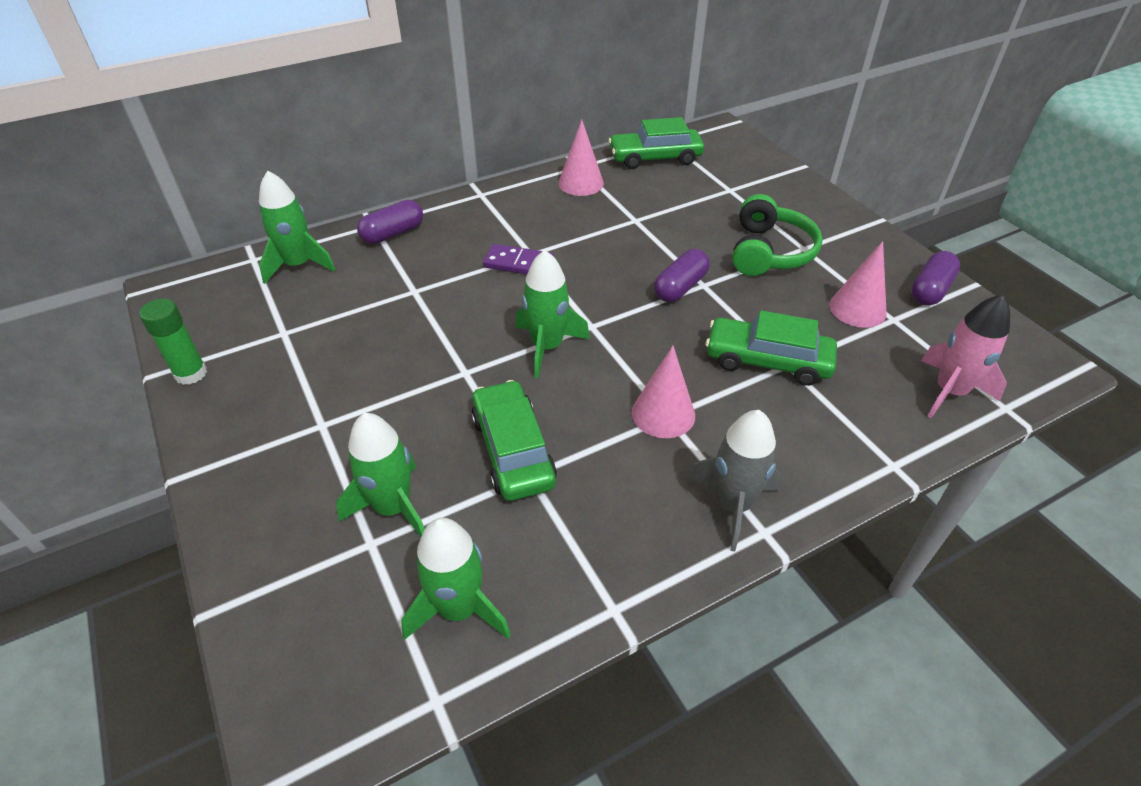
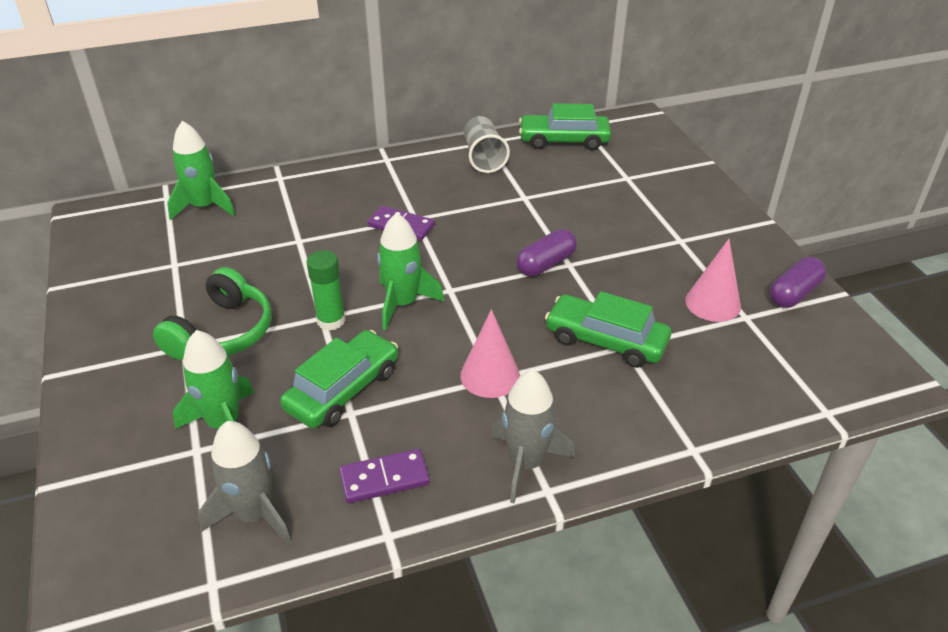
camera: 10 degrees right, 5 degrees down
green glue stick [139,299,207,385] -> green glue stick moved to [306,250,346,331]
purple capsule [357,200,423,244] -> none
green rocket [401,518,511,640] -> grey rocket [198,421,291,545]
green car [471,380,557,501] -> green car turned 45 degrees clockwise [280,330,398,428]
pink cone [558,119,604,196] -> grey cup [464,116,510,173]
green headphones [732,194,822,276] -> green headphones moved to [153,267,272,360]
pink rocket [921,294,1010,418] -> none
none -> purple domino [339,449,430,503]

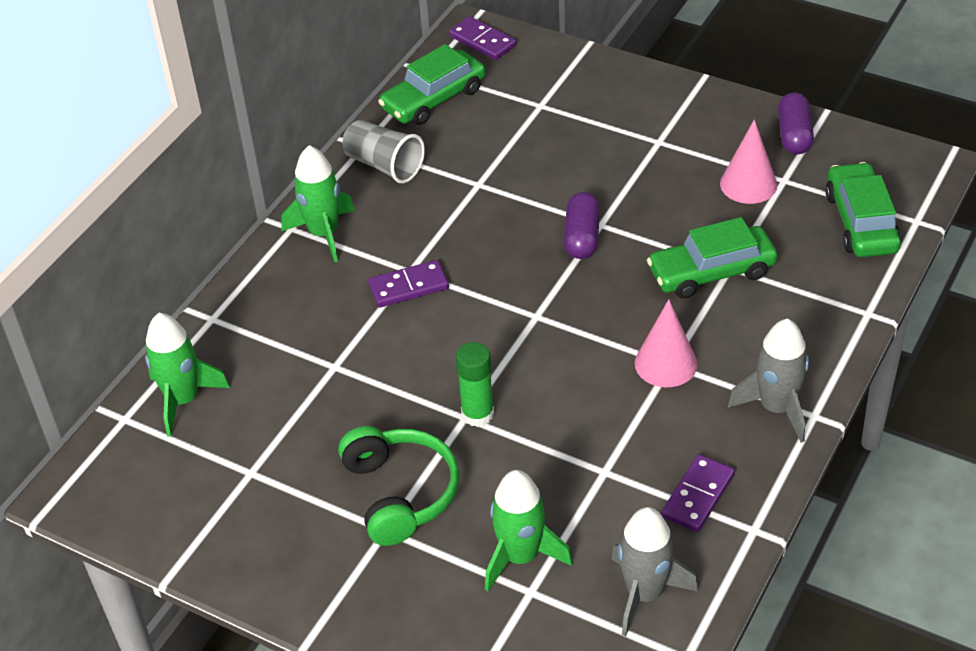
camera: 40 degrees left, 5 degrees up
green car [280,330,398,428] -> green car moved to [825,162,901,257]
green rocket [377,213,444,330] -> green rocket moved to [281,145,355,263]
none -> purple domino [449,16,516,60]

